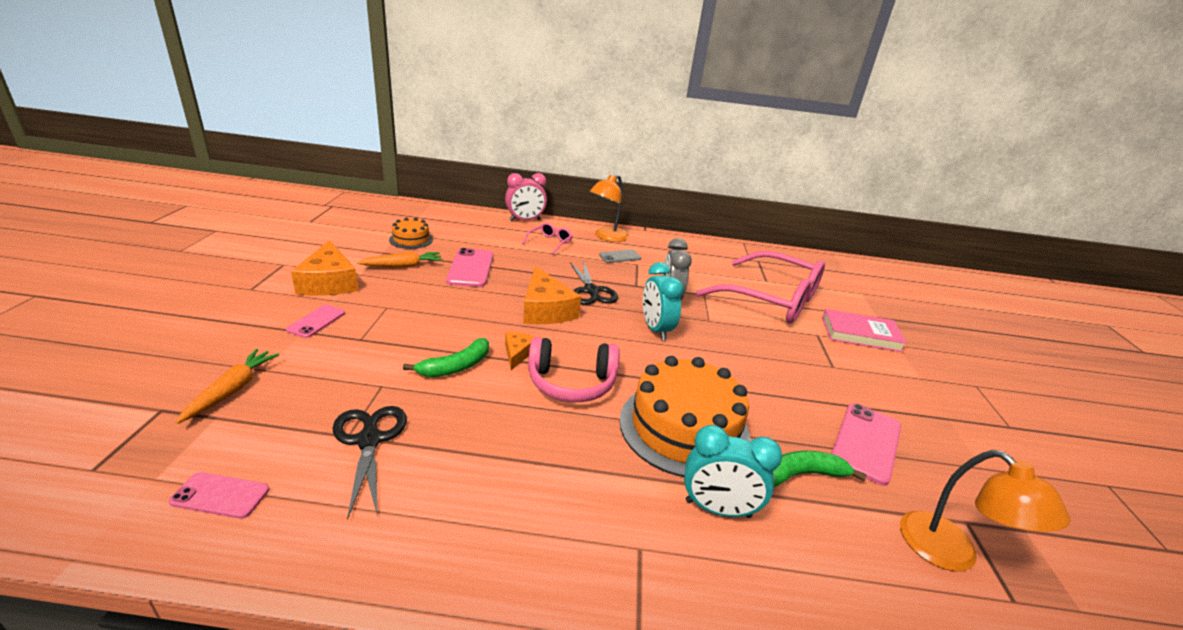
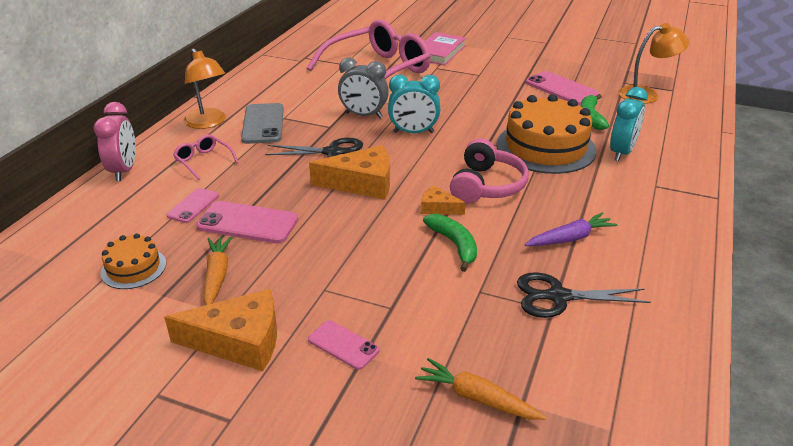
camera: 70 degrees left, 5 degrees up
pink phone [169,472,269,519] -> pink phone moved to [166,188,219,223]
grey phone [599,250,642,263] -> grey phone [241,103,284,144], size x1.67
none -> purple carrot [525,212,617,246]

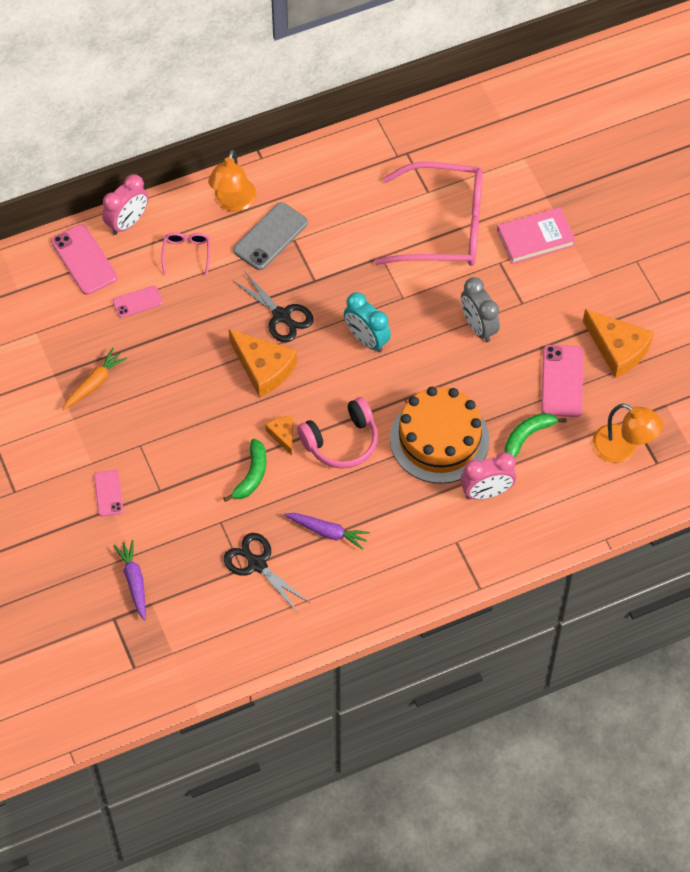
camera: 45 degrees right, 25 degrees up
orange cake [101,233,166,289] -> none
orange cheese [164,289,277,371] -> orange cheese moved to [583,309,654,378]
pink phone [196,201,298,243] -> pink phone moved to [51,224,117,295]
grey clock [338,57,389,118] -> grey clock moved to [461,277,500,342]
orange carrot [415,358,546,420] -> purple carrot [113,540,146,621]
turquoise clock [610,87,648,161] -> pink clock [461,452,516,500]

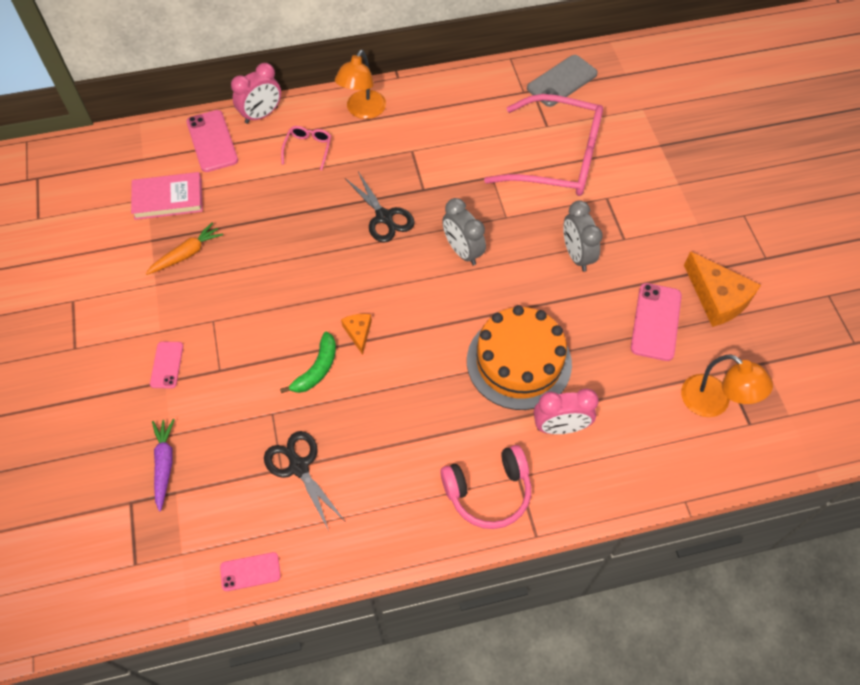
camera: 10 degrees right, 0 degrees up
pink phone [113,286,163,318] -> pink phone moved to [220,552,281,591]
orange cheese [229,329,297,398] -> none
grey phone [233,202,308,270] -> grey phone moved to [527,55,598,107]
purple carrot [284,513,370,550] -> none
pink headphones [297,397,378,469] -> pink headphones moved to [440,445,531,529]
turquoise clock [344,292,391,353] -> grey clock [442,198,486,266]
pink book [497,207,576,264] -> pink book moved to [131,172,203,220]
green banana [505,413,566,458] -> none

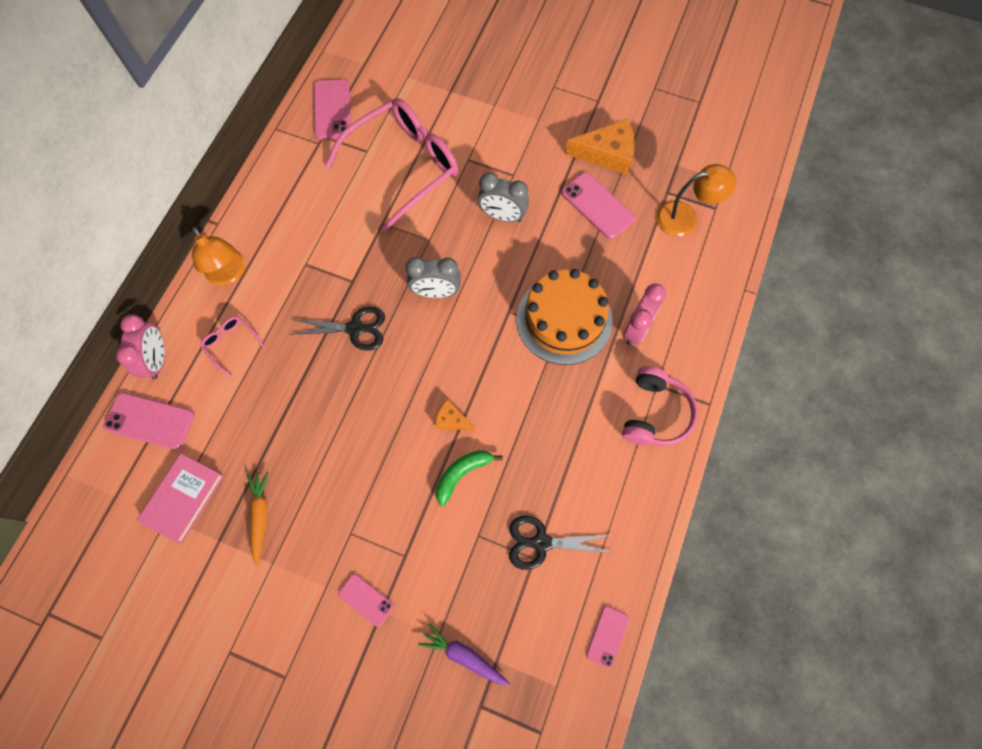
camera: 55 degrees left, 10 degrees up
green banana [280,332,336,393] -> green banana turned 105 degrees counterclockwise [436,450,502,506]
grey phone [527,55,598,107] -> pink phone [314,79,351,140]

